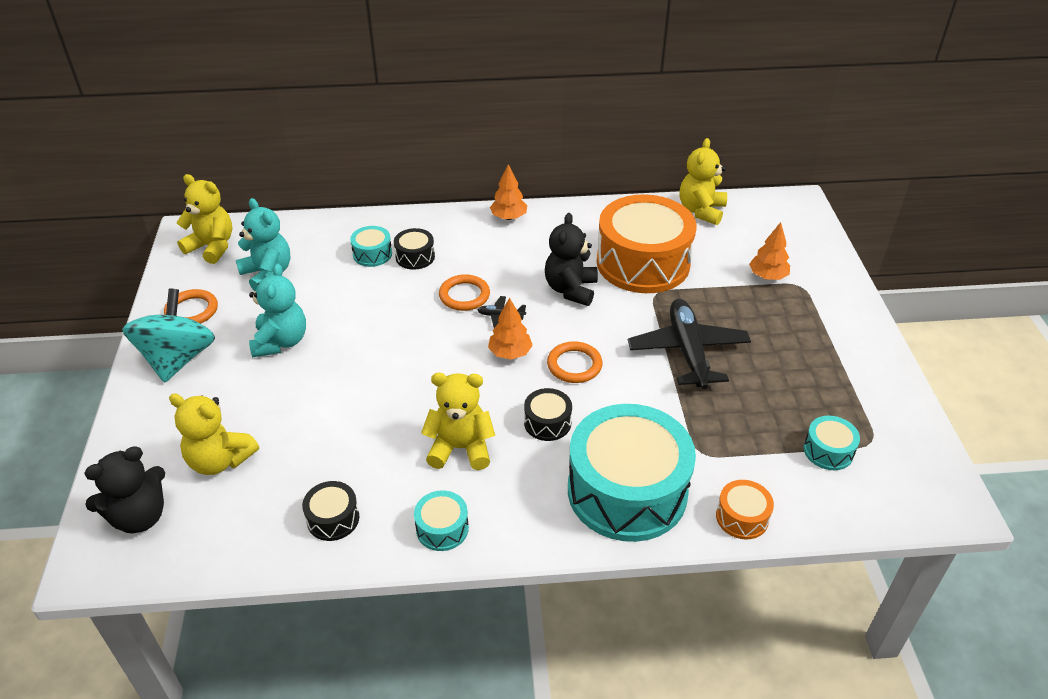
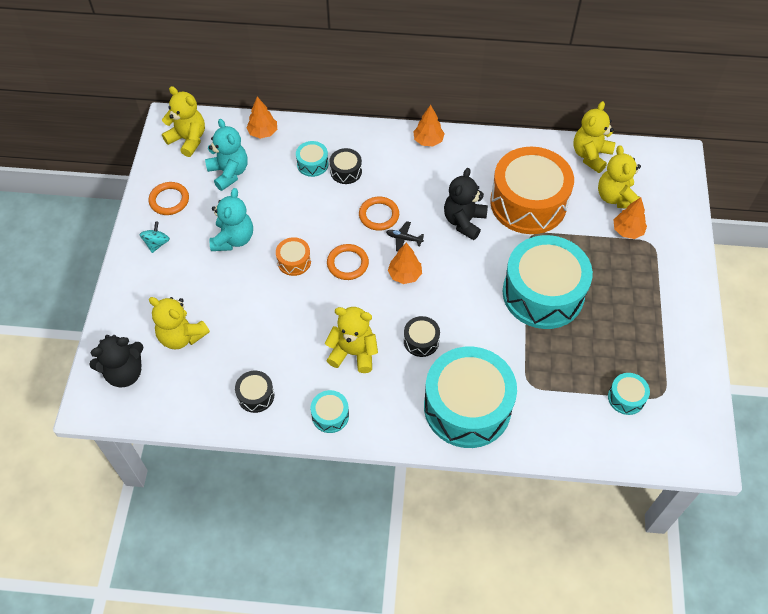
camera: 10 degrees right, 15 degrees up
turquoise spinning top [122,289,215,383] -> turquoise spinning top [139,221,170,253], size x0.46
orange ring [547,341,602,383] -> orange ring moved to [327,244,369,280]
black plane [628,299,751,389] -> turquoise drum [503,235,593,329]
orange drum [716,480,774,540] -> orange drum moved to [276,237,311,276]
none -> orange tree [246,97,277,139]
none -> yellow teddy bear [598,145,641,209]

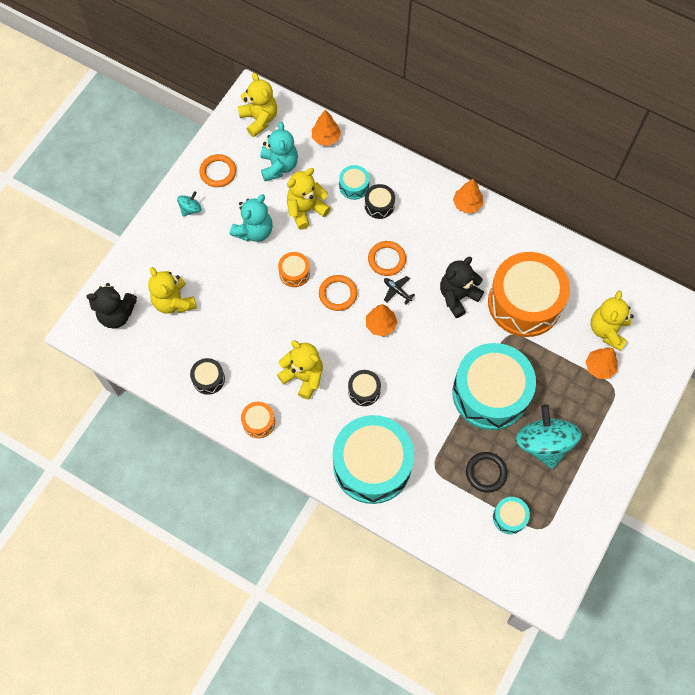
camera: 25 degrees right, 10 degrees up
turquoise drum [311,390,349,433] -> orange drum [241,402,275,438]
yellow teddy bear [574,101,615,173] -> yellow teddy bear moved to [287,168,331,230]
none -> black ring [466,452,508,493]
none -> turquoise spinning top [516,404,582,469]

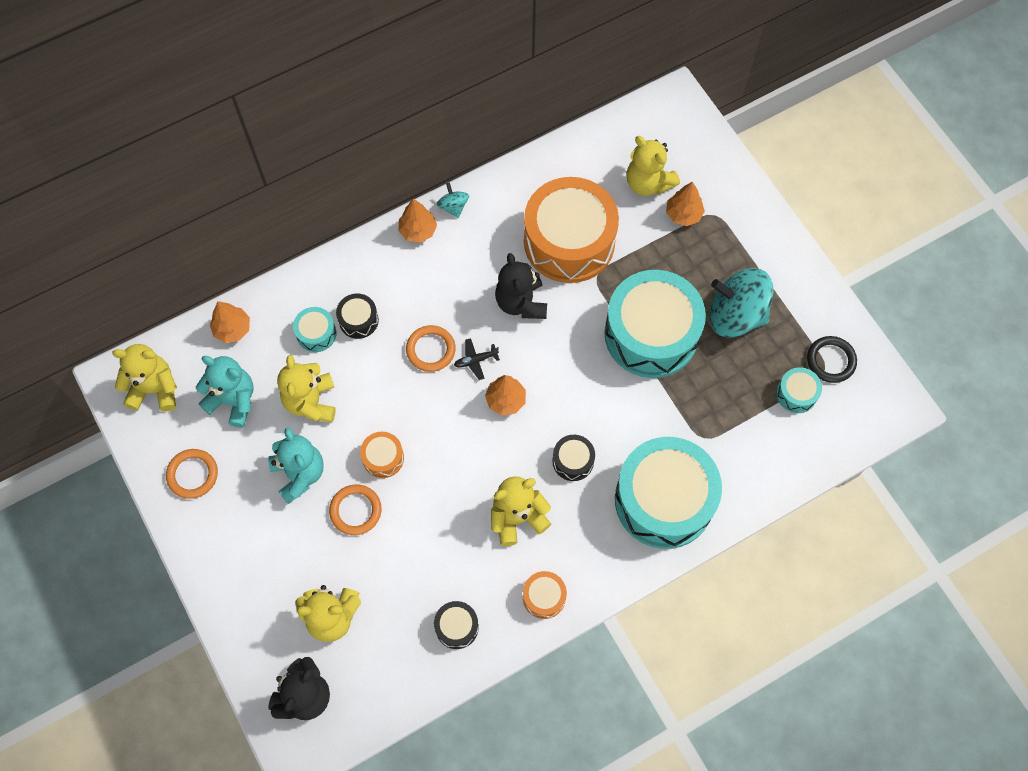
camera: 60 degrees left, 0 degrees up
turquoise spinning top [177,191,202,216] -> turquoise spinning top moved to [437,183,469,218]
orange ring [319,275,358,311] -> orange ring moved to [329,484,382,535]
black ring [466,452,508,493] -> black ring moved to [807,336,857,383]

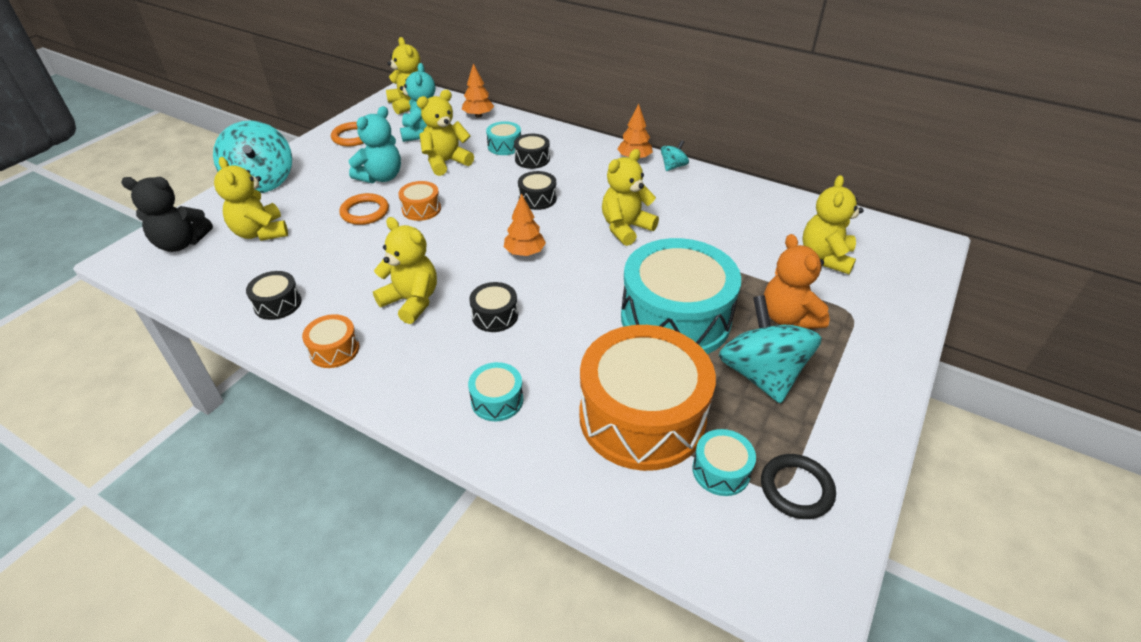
camera: 60 degrees right, 25 degrees down
orange ring [406,325,456,372] -> black drum [518,171,557,210]
black plane [454,338,500,380] -> none
black teddy bear [495,253,547,319] -> yellow teddy bear [602,149,659,246]
orange drum [524,177,619,283] -> orange drum moved to [579,325,716,471]
turquoise drum [615,437,722,549] -> turquoise drum [468,362,523,421], size x0.42
orange tree [666,182,705,226] -> none
none -> turquoise spinning top [213,120,292,193]
none -> orange teddy bear [764,234,830,329]

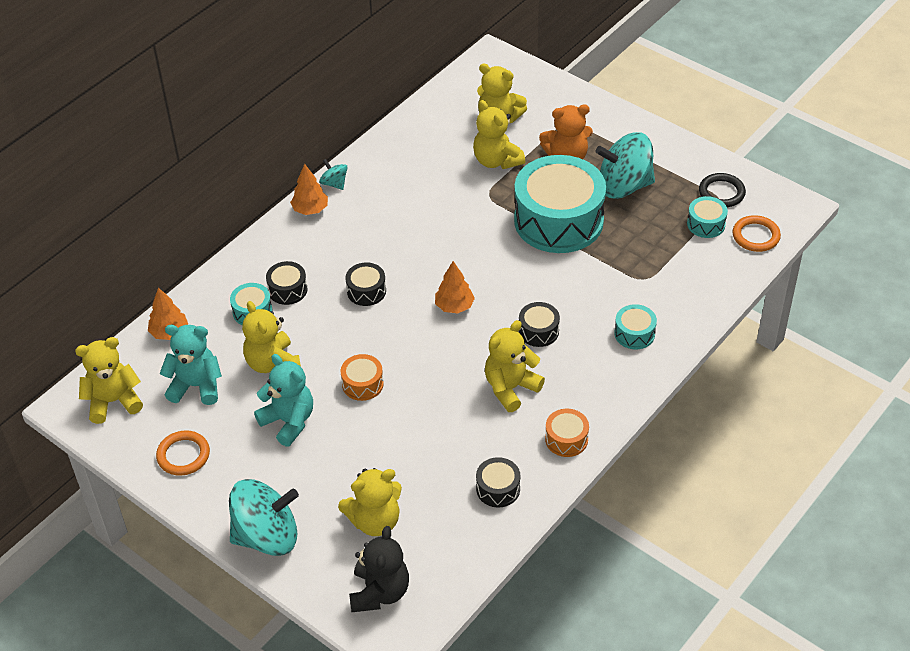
camera: 80 degrees left, 5 degrees up
orange ring [339,193,389,225] -> orange ring moved to [732,215,781,252]
orange drum [579,325,716,471] -> none
yellow teddy bear [602,149,659,246] -> yellow teddy bear moved to [473,100,525,169]

